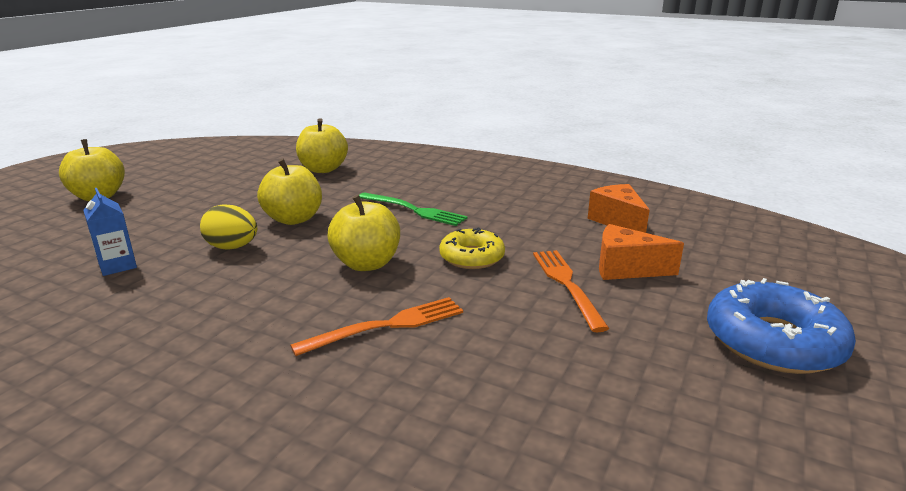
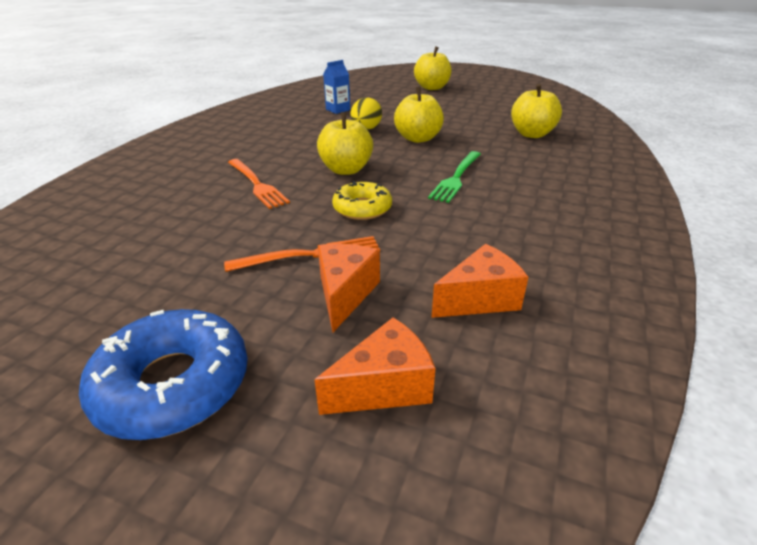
camera: 85 degrees right, 10 degrees up
none -> orange cheese [315,317,436,415]

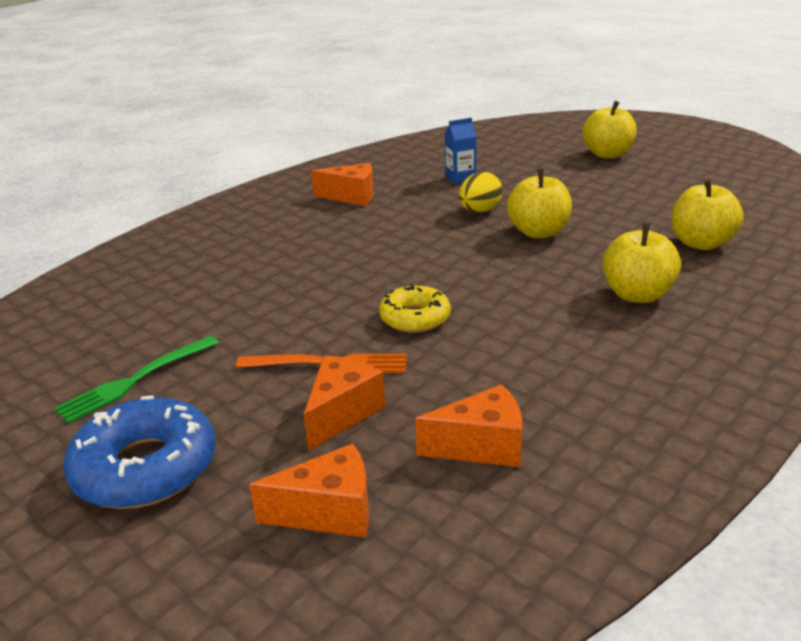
camera: 20 degrees right, 5 degrees down
orange fork [228,159,290,209] -> none
yellow apple [317,112,373,175] -> yellow apple moved to [603,223,681,303]
green fork [428,151,481,203] -> green fork moved to [54,336,219,423]
none -> orange cheese [311,163,373,206]

